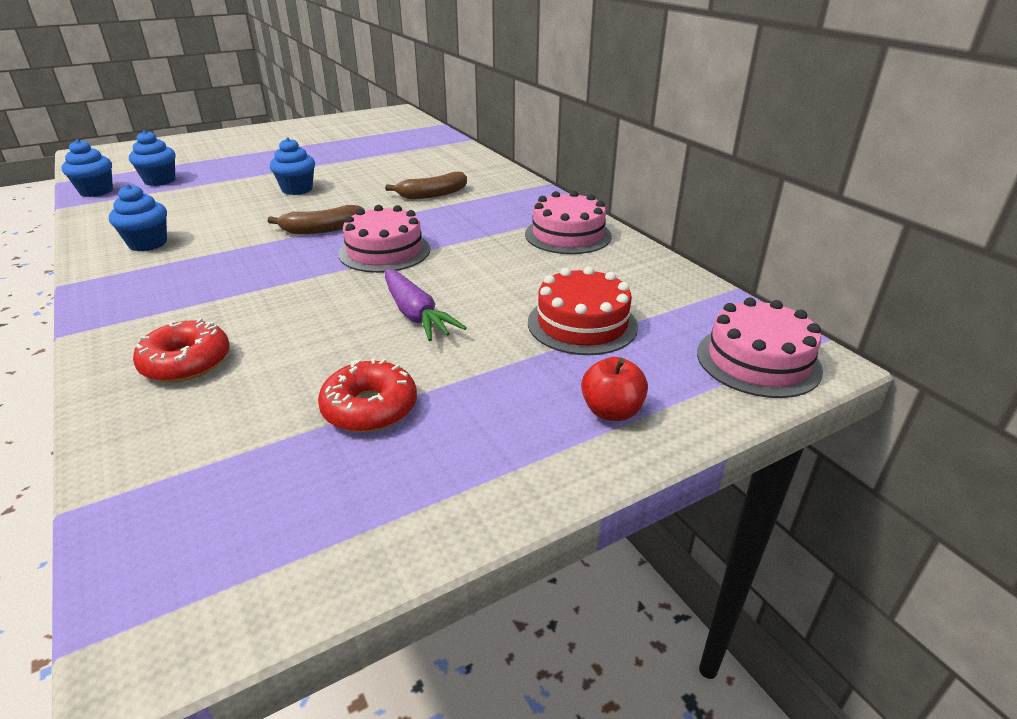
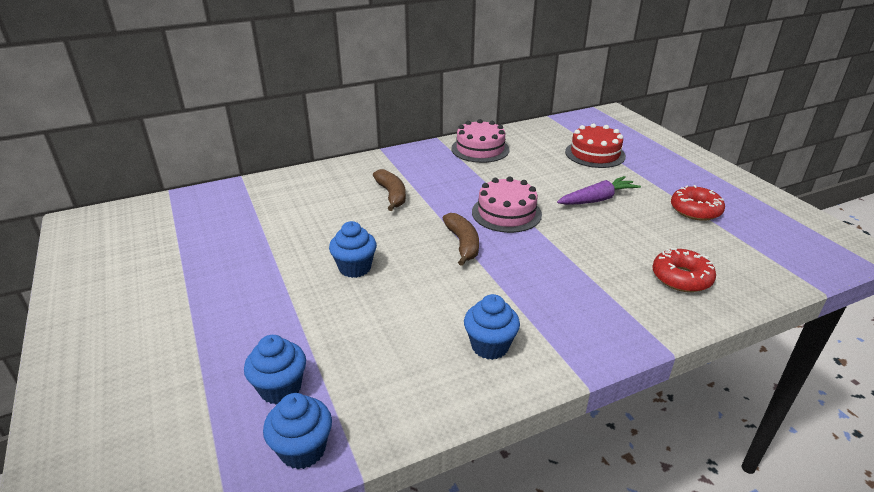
camera: 85 degrees left, 0 degrees up
red apple [581,357,648,421] -> none
pink cake [697,298,823,398] -> none

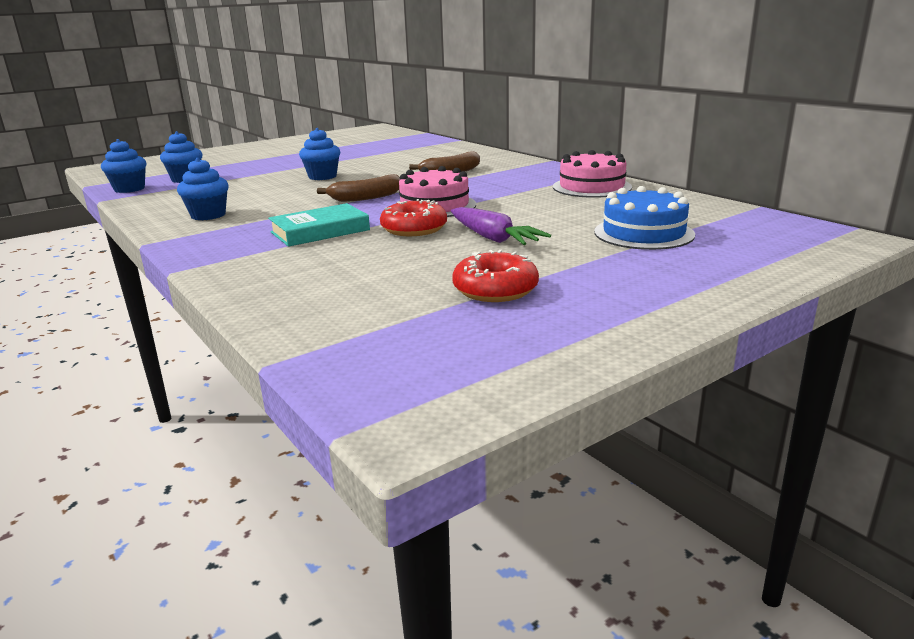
camera: 80 degrees right, 10 degrees down
red cake [565,123,626,168] -> blue cake [594,186,695,250]
red donut [652,248,716,292] -> red donut moved to [380,199,447,236]
none -> turquoise book [268,203,370,247]

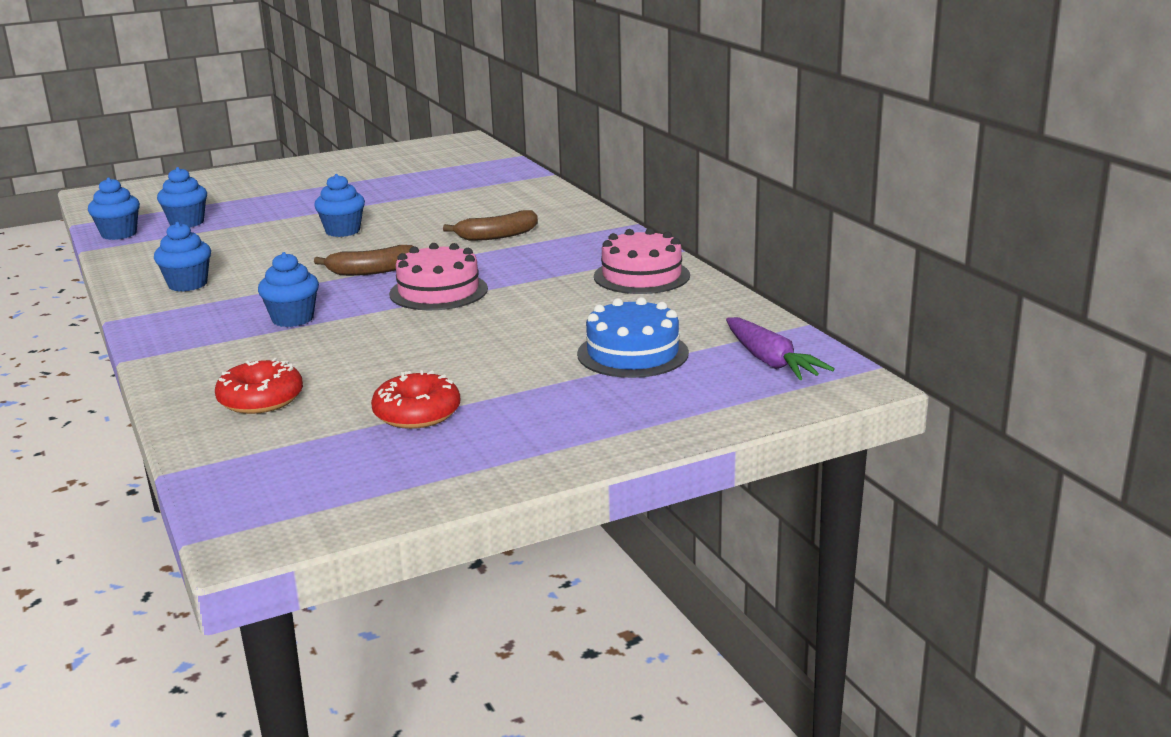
camera: 10 degrees right, 0 degrees up
turquoise book [268,203,370,247] -> blue cupcake [258,252,319,327]
red donut [380,199,447,236] -> red donut moved to [215,358,303,414]
purple carrot [451,207,551,245] -> purple carrot moved to [726,317,835,380]

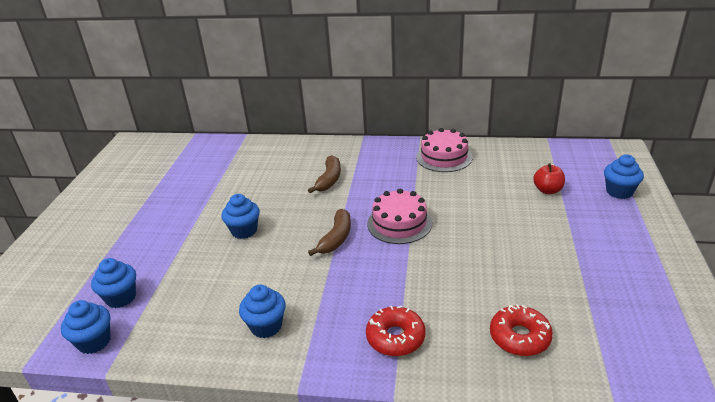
camera: 55 degrees left, 10 degrees up
blue cupcake [258,252,319,327] -> blue cupcake moved to [604,154,644,199]
red donut [371,370,460,429] -> red donut moved to [366,306,426,356]
blue cake [577,297,689,378] -> red apple [533,163,565,194]
purple carrot [726,317,835,380] -> none

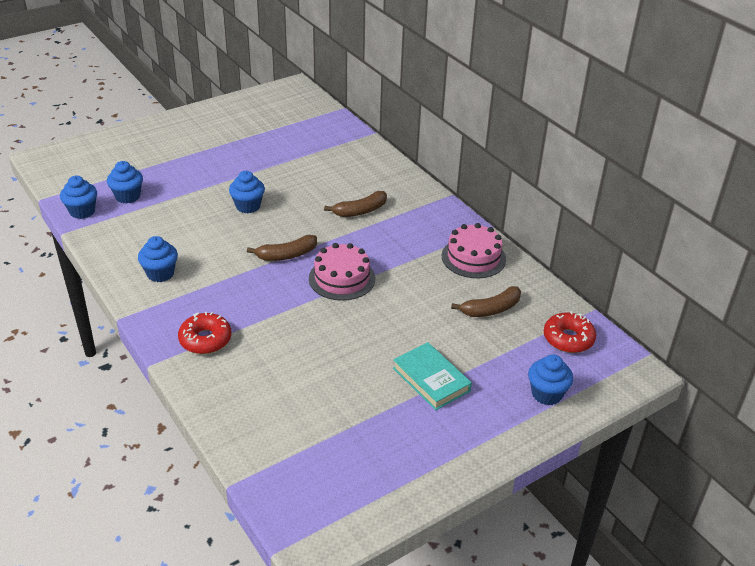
camera: 45 degrees right, 5 degrees up
red donut [490,304,553,356] -> red donut moved to [544,311,596,353]
red apple [533,163,565,194] -> none
none -> turquoise book [393,342,472,411]
none -> brown banana [451,286,521,317]

